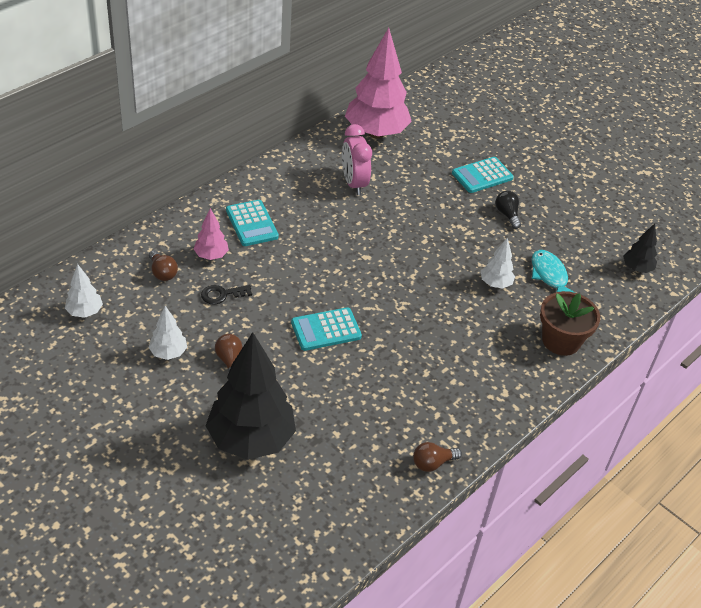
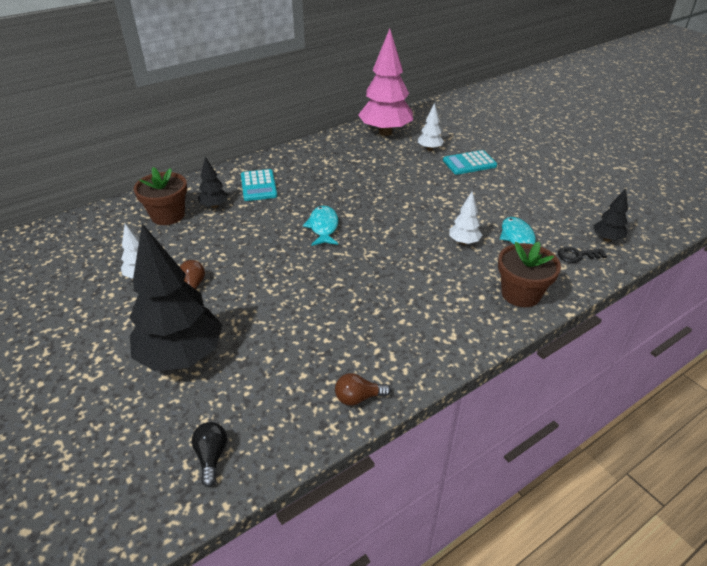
camera: 15 degrees right, 5 degrees down
white tree [65,264,103,318] -> white tree moved to [418,103,444,151]
brown light bulb [149,250,178,281] -> brown flower pot [134,167,187,225]
pink tree [194,208,229,260] -> black tree [198,157,228,208]
black key [201,285,252,304] -> black key moved to [558,247,607,263]
turquoise calculator [291,307,362,351] -> none
pink clock [342,124,372,195] -> none
black light bulb [496,191,521,229] -> black light bulb moved to [192,422,227,487]
none -> turquoise fish [303,206,338,246]

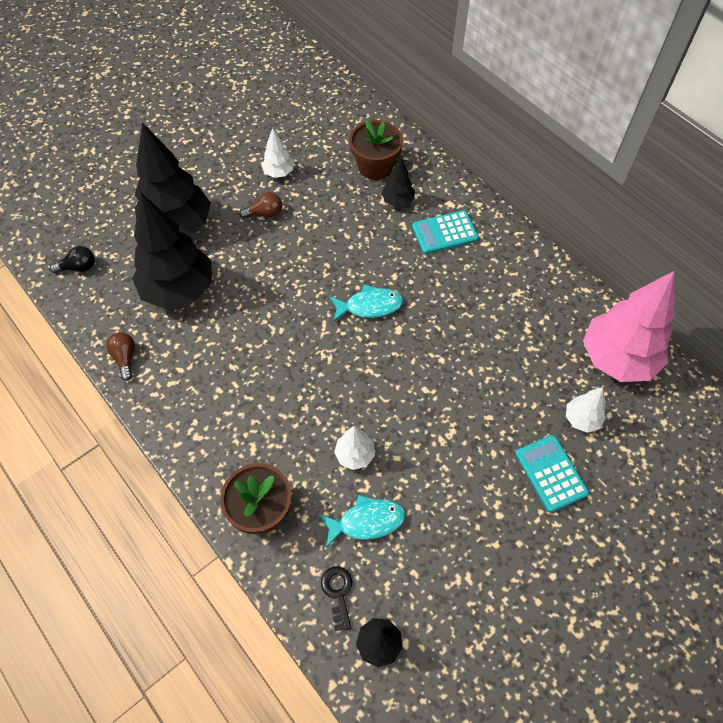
camera: 85 degrees right, 20 degrees up
none -> black tree [132,193,212,309]

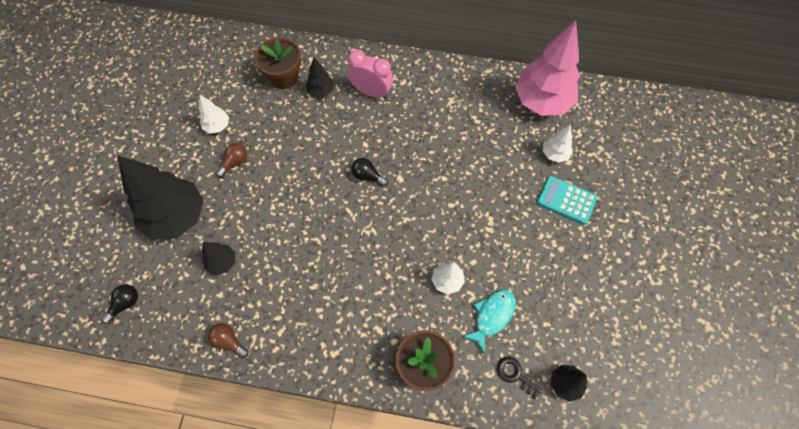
camera: 40 degrees left, 5 degrees up
black tree [132,193,212,309] -> black tree [202,242,235,275], size x0.46
turquoise fish [330,284,403,322] -> black light bulb [352,158,388,187]
turquoise calculator [412,210,479,254] -> pink clock [348,49,393,99]

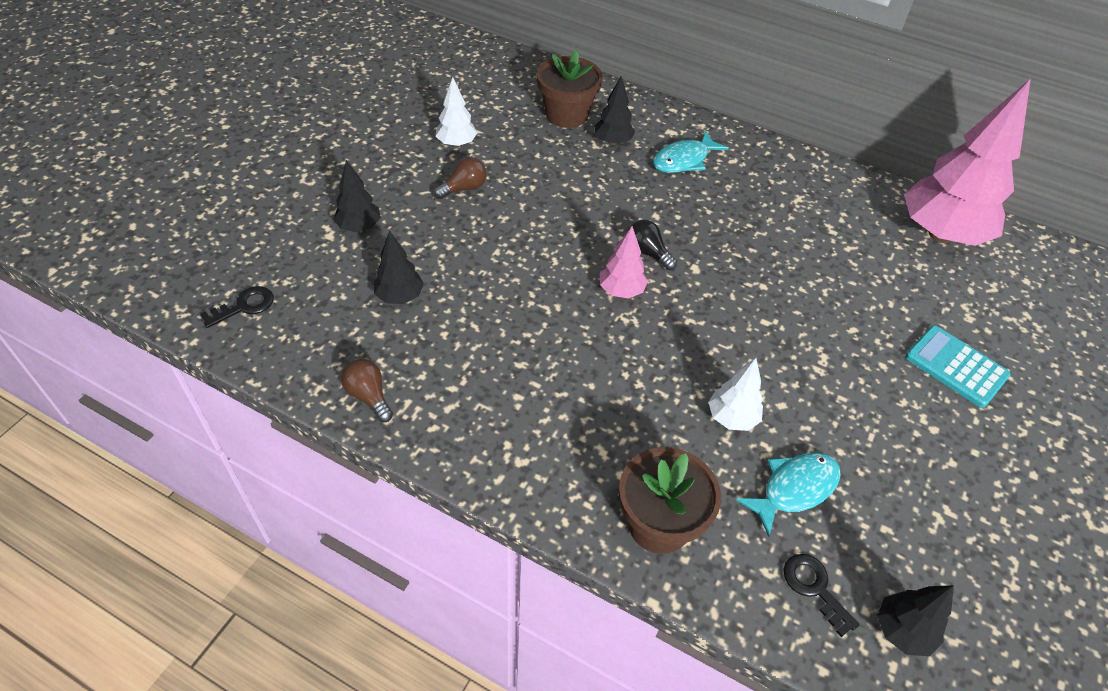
camera: 15 degrees right, 15 degrees down
black light bulb [102,284,138,324] -> black key [200,286,274,328]
black tree [117,155,204,240] -> black tree [333,160,381,232], size x0.46
pink clock [348,49,393,99] -> turquoise fish [653,131,729,173]
white tree [543,124,573,163] -> none
none -> pink tree [600,226,648,299]

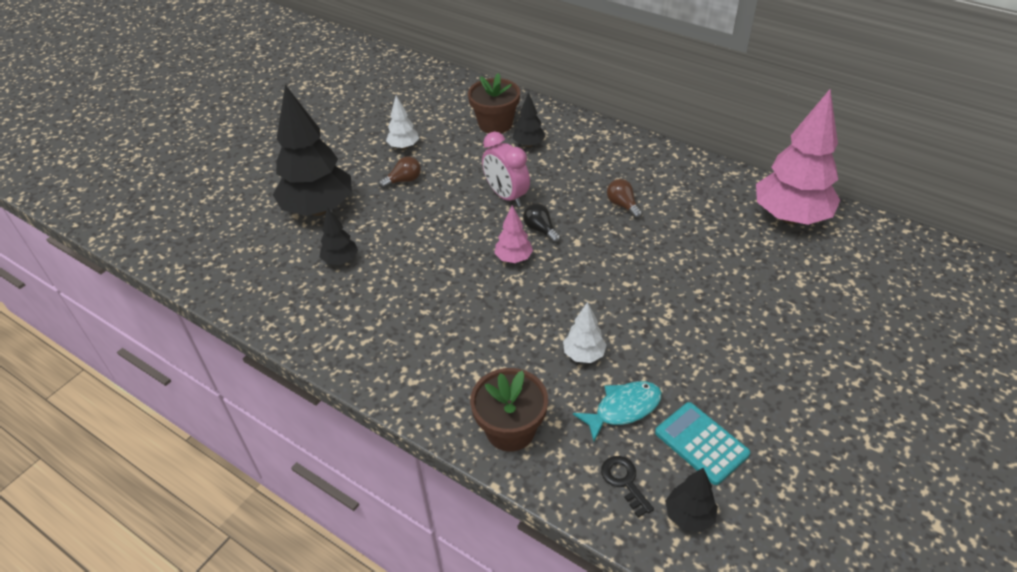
camera: 10 degrees right, 5 degrees down
black key [200,286,274,328] -> none
black tree [333,160,381,232] -> black tree [273,85,352,216], size x2.17
brown light bulb [341,359,393,422] -> brown light bulb moved to [607,179,643,219]
turquoise fish [653,131,729,173] -> none
turquoise calculator [905,325,1011,408] -> turquoise calculator moved to [655,402,750,485]
none -> pink clock [482,132,530,206]

